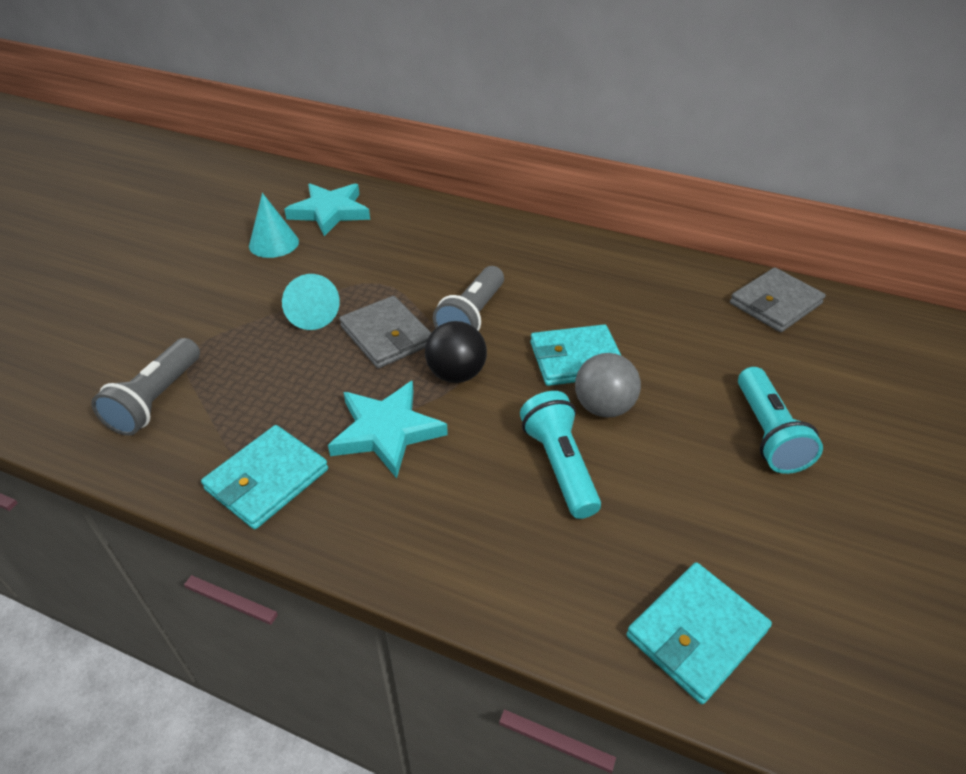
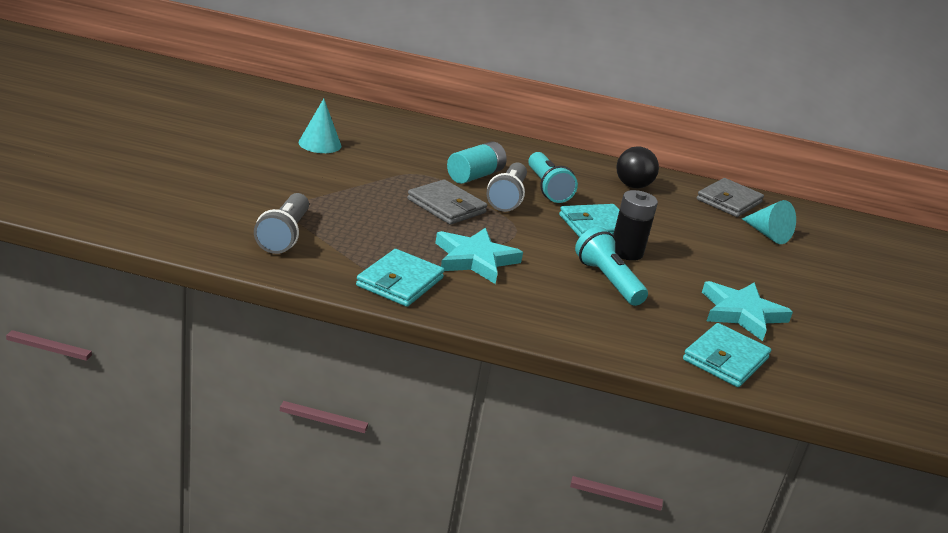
camera: 15 degrees left, 15 degrees down
turquoise cone [282,274,340,330] -> turquoise cone moved to [742,200,796,244]
turquoise star [284,183,370,236] -> turquoise star moved to [702,281,793,341]
black ball [425,321,487,383] -> black ball moved to [616,146,659,188]
grey ball [575,353,641,418] -> black battery [613,190,658,261]
turquoise flashlight [738,367,823,474] -> turquoise flashlight moved to [528,152,578,203]
none -> turquoise battery [447,141,507,184]

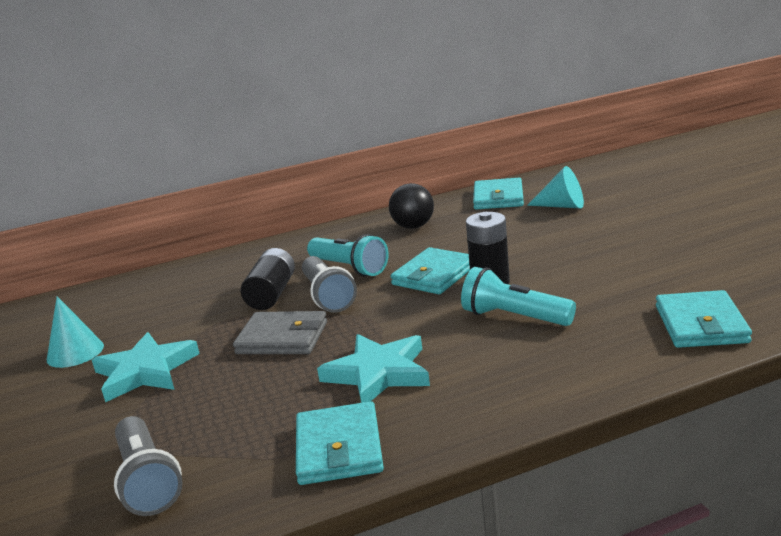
camera: 25 degrees left, 5 degrees down
turquoise battery [447,141,507,184] -> black battery [241,248,295,310]
grey wallet [697,178,764,217] -> turquoise wallet [473,178,524,210]
turquoise star [702,281,793,341] -> turquoise star moved to [92,332,200,402]

